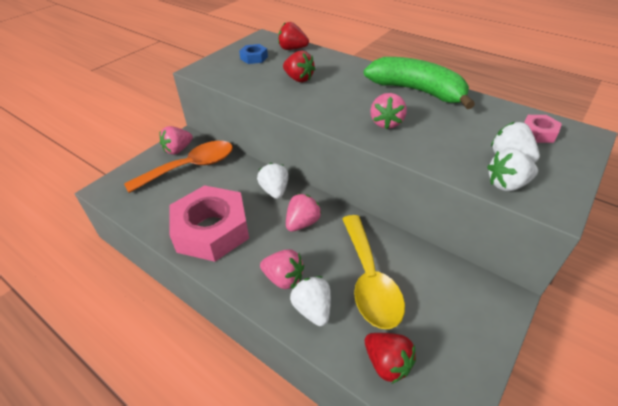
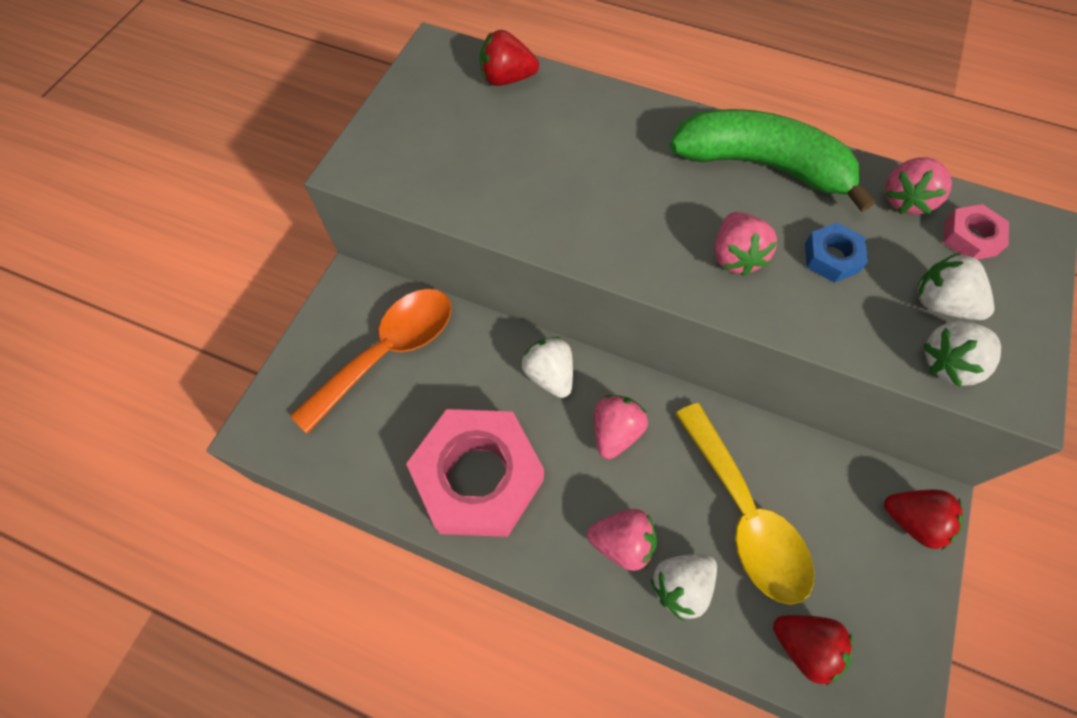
camera: 15 degrees left, 20 degrees up
pink strawberry [159,126,193,154] -> pink strawberry moved to [885,157,952,215]
blue nut [239,44,268,64] -> blue nut moved to [805,223,868,283]
red strawberry [283,51,315,82] -> red strawberry moved to [884,490,963,550]
white strawberry [290,276,331,326] -> white strawberry turned 90 degrees counterclockwise [650,554,717,621]

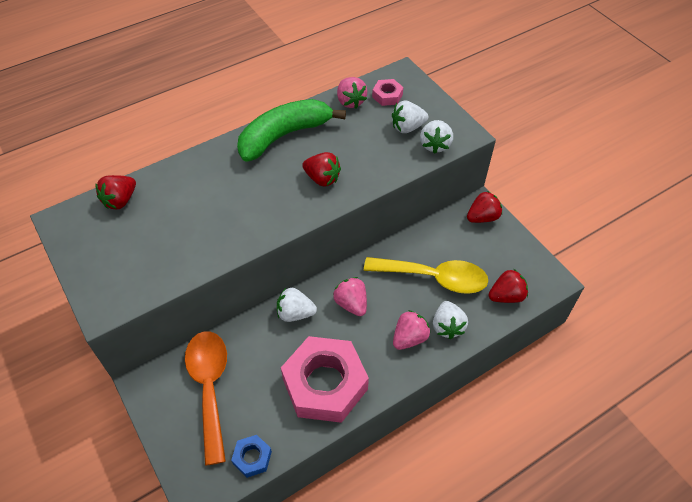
camera: 55 degrees left, 10 degrees down
pink strawberry [715,212,777,276] -> red strawberry [302,152,341,187]
blue nut [805,223,868,283] -> blue nut moved to [231,435,272,478]

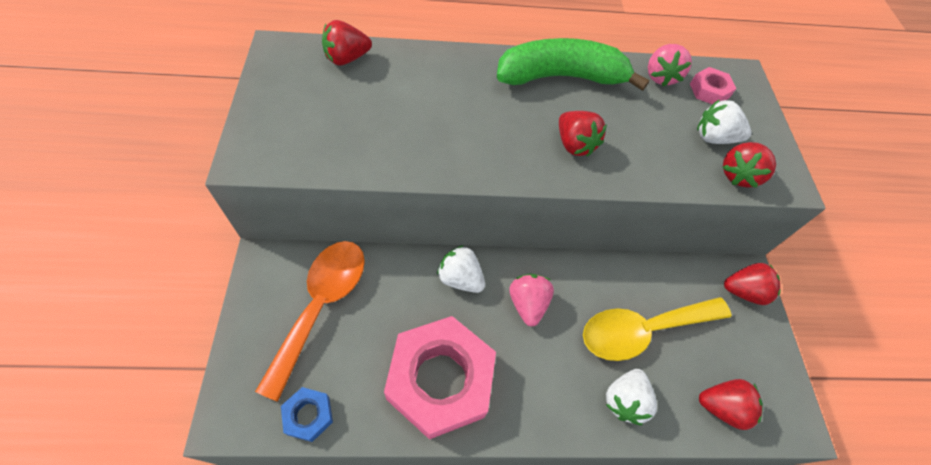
camera: 25 degrees right, 5 degrees up
yellow spoon [364,257,488,294] -> yellow spoon turned 120 degrees clockwise [583,297,732,361]
pink strawberry [393,310,431,350] -> none
white strawberry [420,120,453,154] -> red strawberry [723,142,776,188]

